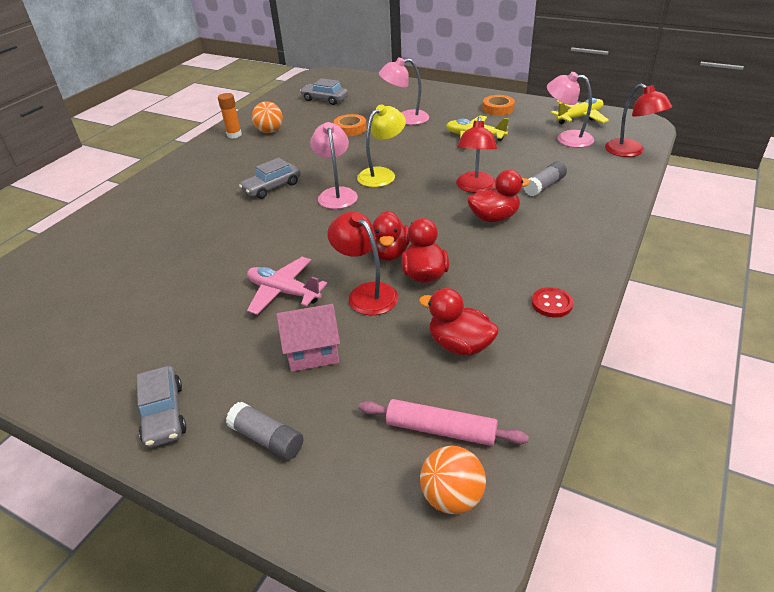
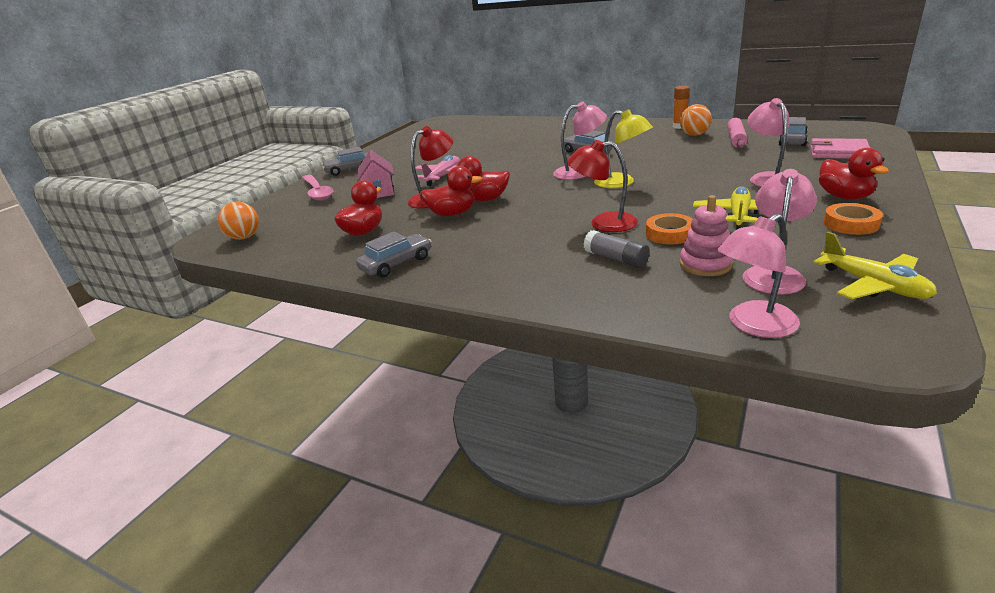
camera: 90 degrees right, 10 degrees down
grey glue stick [226,402,303,460] -> pink spoon [302,175,334,200]
orange tape [334,114,367,136] -> orange tape moved to [646,213,693,244]
pink rolling pin [359,399,529,446] -> pink rolling pin moved to [727,118,748,148]
red duck [467,170,530,222] -> red duck moved to [819,148,889,200]
red button [532,287,573,317] -> grey car [356,232,431,278]
red lamp [605,84,672,157] -> pink lamp [717,213,800,338]
none -> pink stacking toy [680,195,733,276]
none -> pink wallet [811,138,870,159]

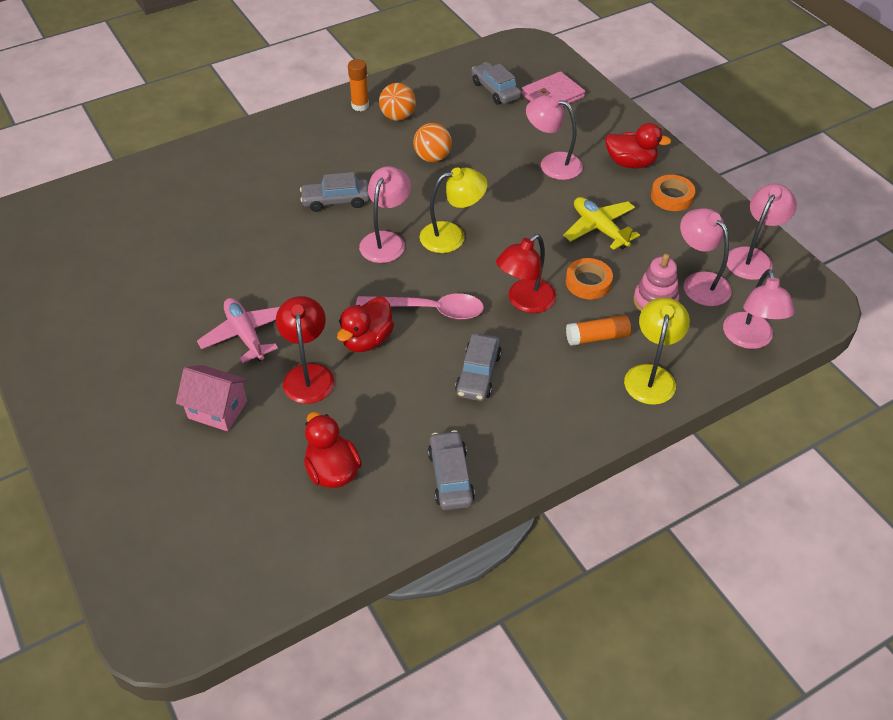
camera: 60 degrees left, 20 degrees up
orange ball [218,202,259,240] -> orange ball moved to [413,123,452,162]
pink spoon [302,175,334,200] -> pink spoon moved to [356,293,484,320]
grey car [322,147,368,176] -> grey car moved to [455,333,502,401]
red duck [420,166,482,216] -> none
grey glue stick [583,230,650,268] -> orange glue stick [566,315,631,346]
pink rolling pin [727,118,748,148] -> none
yellow plane [813,232,937,299] -> pink lamp [726,184,797,280]
none -> yellow lamp [624,297,690,405]

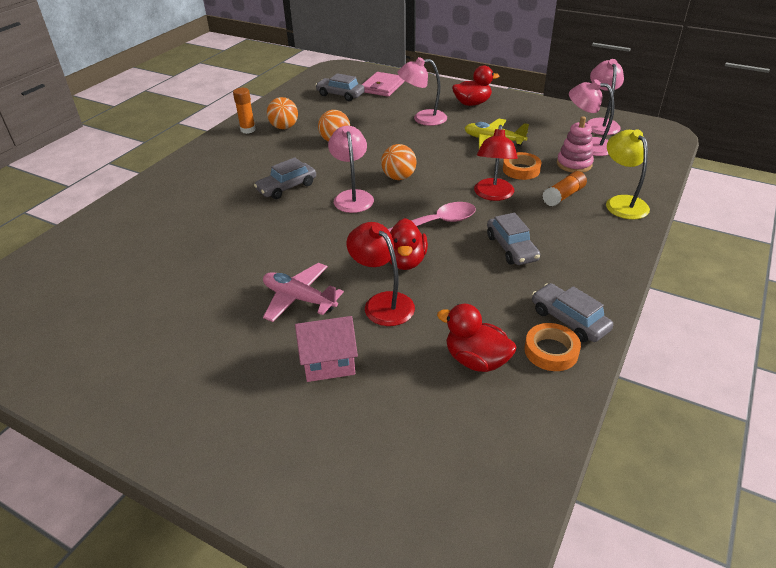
camera: 30 degrees left, 10 degrees down
yellow lamp [420,167,488,253] -> orange ball [381,144,417,180]
orange tape [651,175,695,211] -> orange tape moved to [524,323,581,371]
pink lamp [723,269,795,349] -> none

